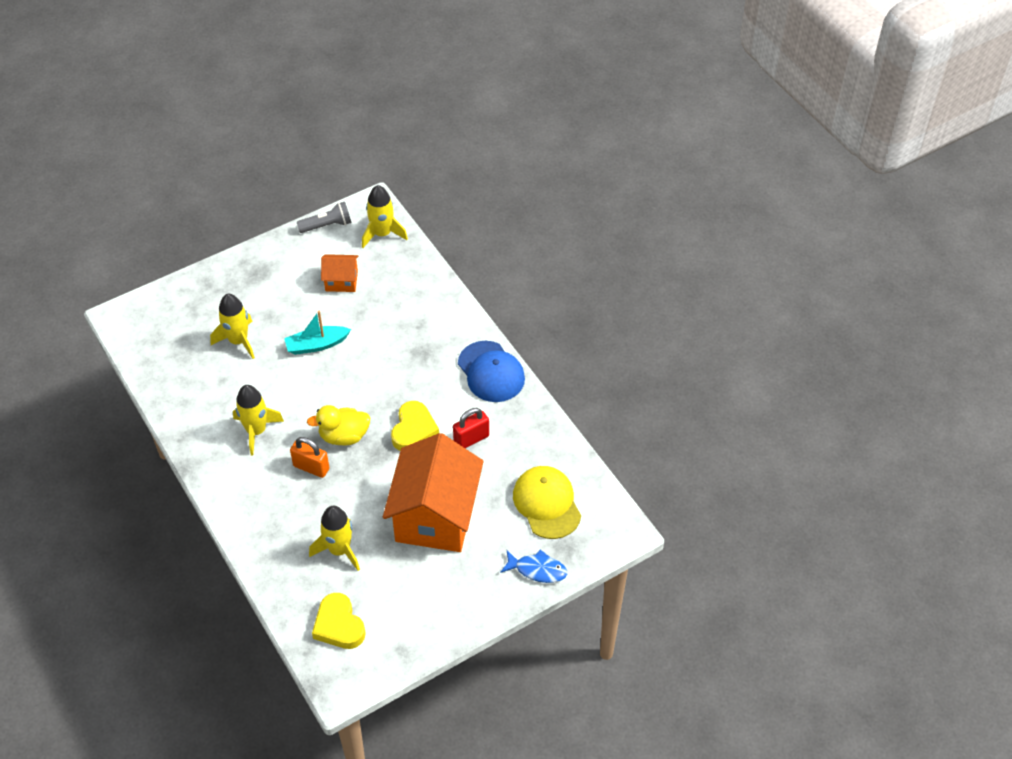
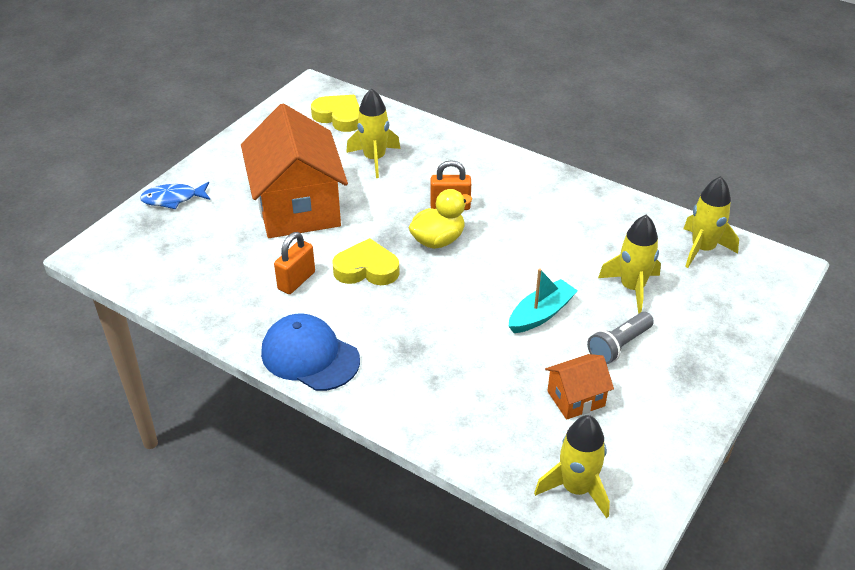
camera: 155 degrees right, 10 degrees down
yellow rocket [233,385,284,455] -> yellow rocket moved to [683,176,739,268]
grey flashlight [297,202,351,233] -> grey flashlight moved to [587,312,654,364]
yellow heart [391,401,439,451] -> yellow heart turned 105 degrees clockwise [332,238,400,285]
red padlock [453,408,489,448] -> orange padlock [274,232,315,294]
yellow cap [513,466,581,539] -> none

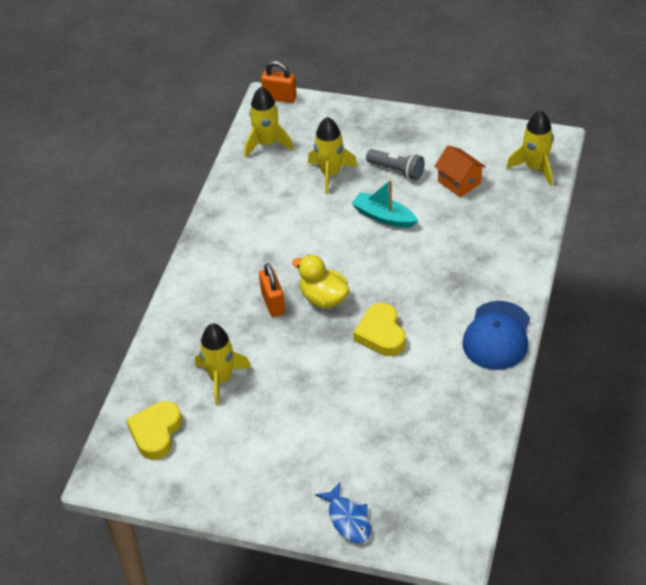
camera: 105 degrees left, 5 degrees up
orange house [241,103,348,238] -> none
orange padlock [274,232,315,294] -> orange padlock moved to [261,61,297,103]

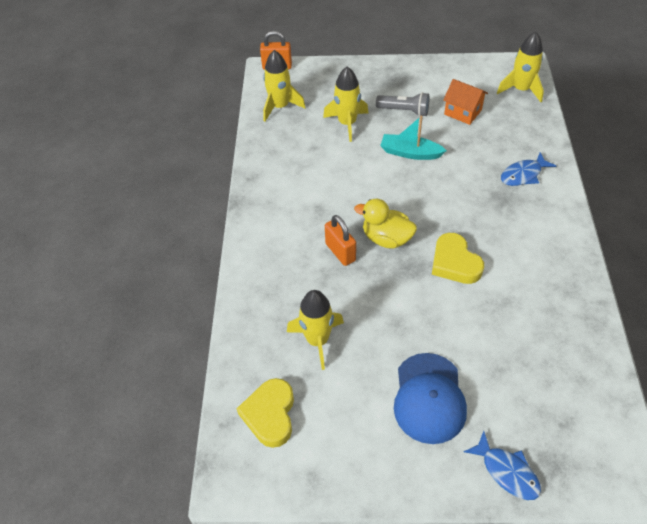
camera: 15 degrees left, 5 degrees up
blue cap [462,301,530,370] -> blue cap moved to [394,353,467,444]
none -> blue fish [501,152,556,186]

